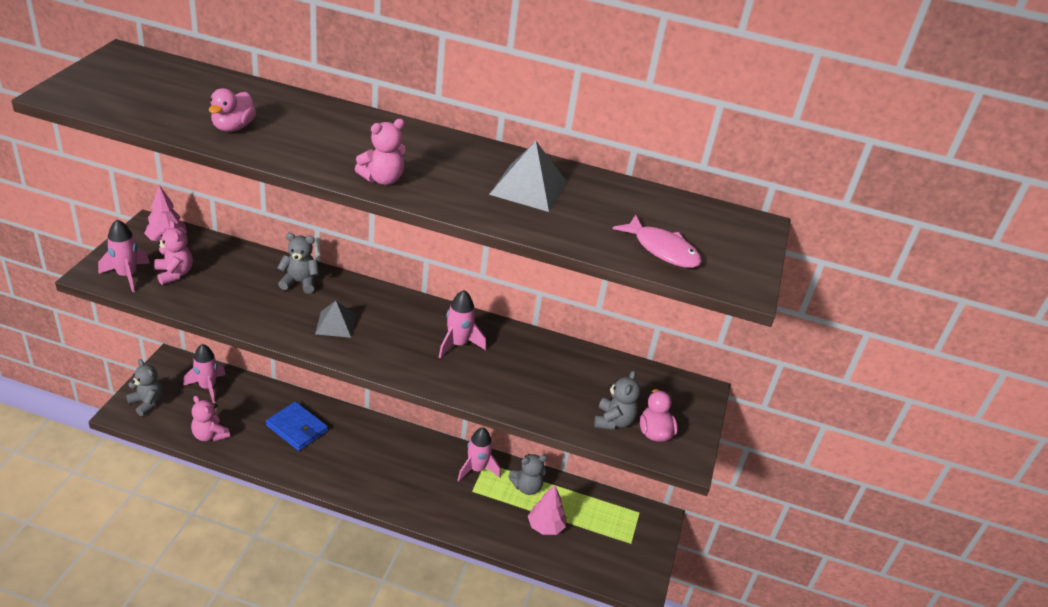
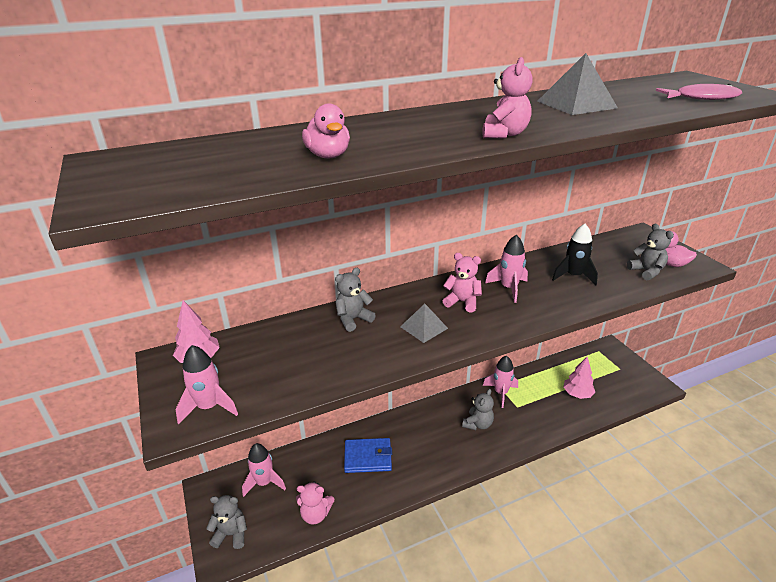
camera: 35 degrees left, 5 degrees down
pink teddy bear [154,221,193,285] -> pink teddy bear moved to [443,253,482,312]
grey teddy bear [508,454,547,495] -> grey teddy bear moved to [462,389,494,430]
none -> black rocket [552,224,598,285]

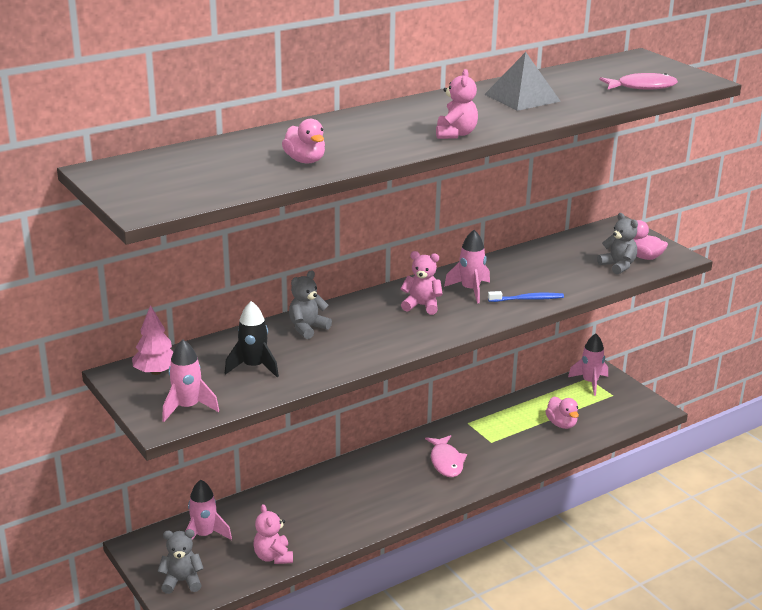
camera: 10 degrees left, 5 degrees down
pink teddy bear [296,481,334,525] -> pink teddy bear turned 75 degrees clockwise [253,504,293,564]
blue wallet [344,438,392,473] -> none
grey pyramid [400,304,448,343] -> none
grey teddy bear [462,389,494,430] -> pink fish [425,435,467,477]
pink rocket [483,356,518,408] -> pink rocket moved to [568,334,608,396]
black rocket [552,224,598,285] -> black rocket moved to [225,301,279,377]
pink tree [563,357,595,399] -> pink duck [545,397,579,429]
none -> blue toothbrush [488,291,564,302]

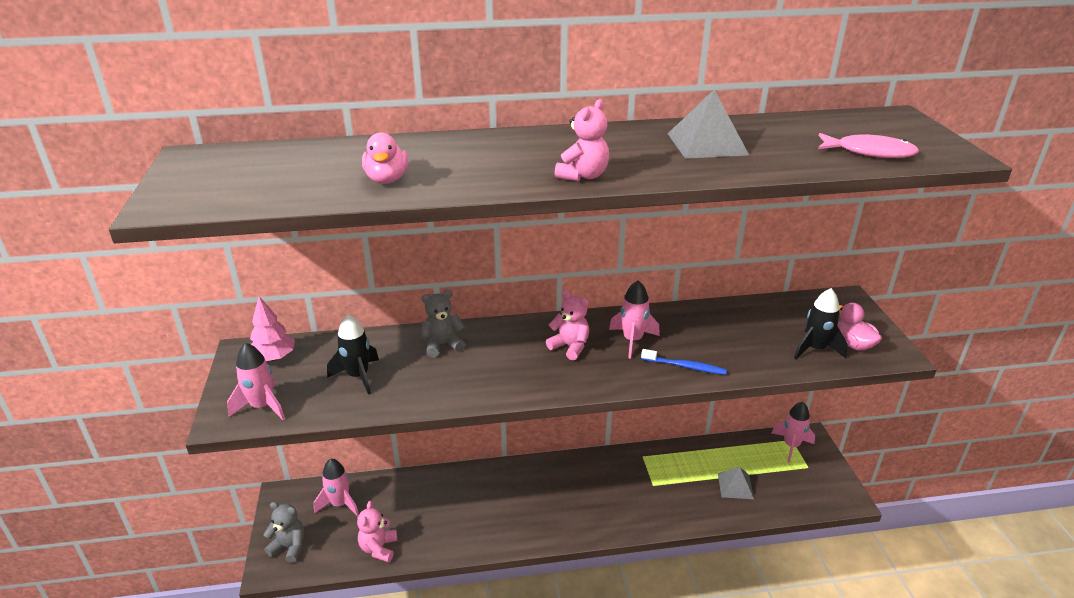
camera: 25 degrees right, 5 degrees up
pink fish [425,435,467,477] -> none
pink duck [545,397,579,429] -> grey pyramid [718,467,754,499]
grey teddy bear [597,213,638,275] -> black rocket [794,288,848,359]

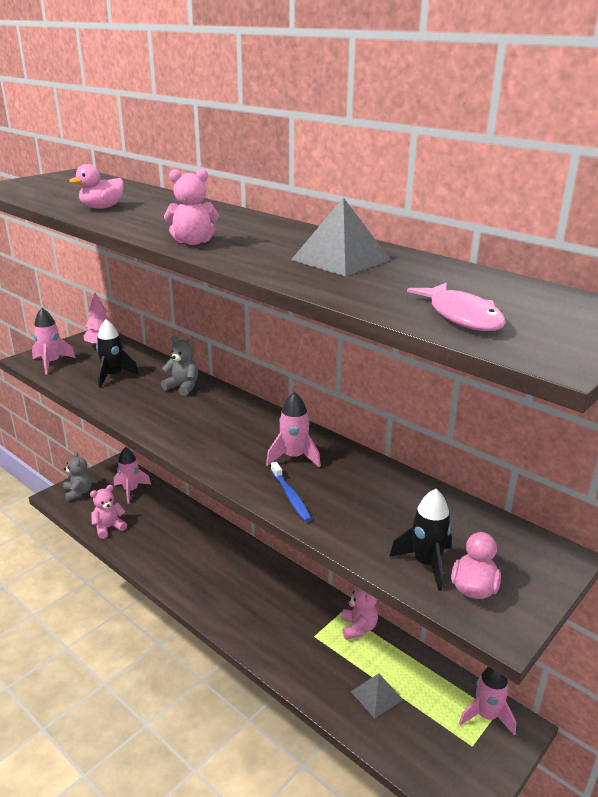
camera: 50 degrees right, 5 degrees down
pink teddy bear [546,290,589,360] -> pink teddy bear moved to [341,588,378,640]

